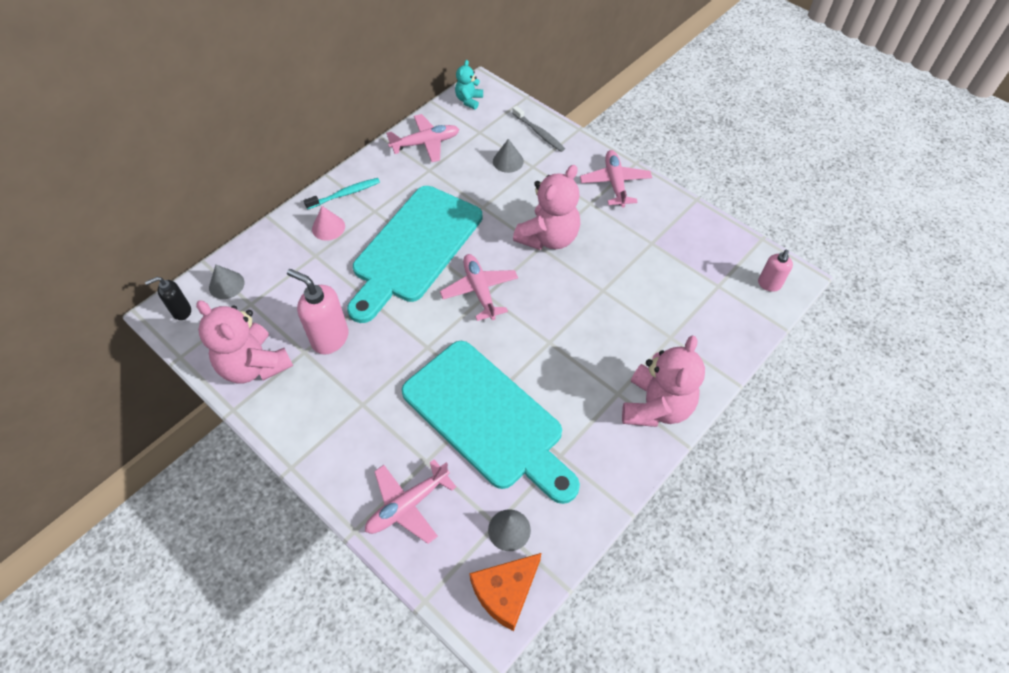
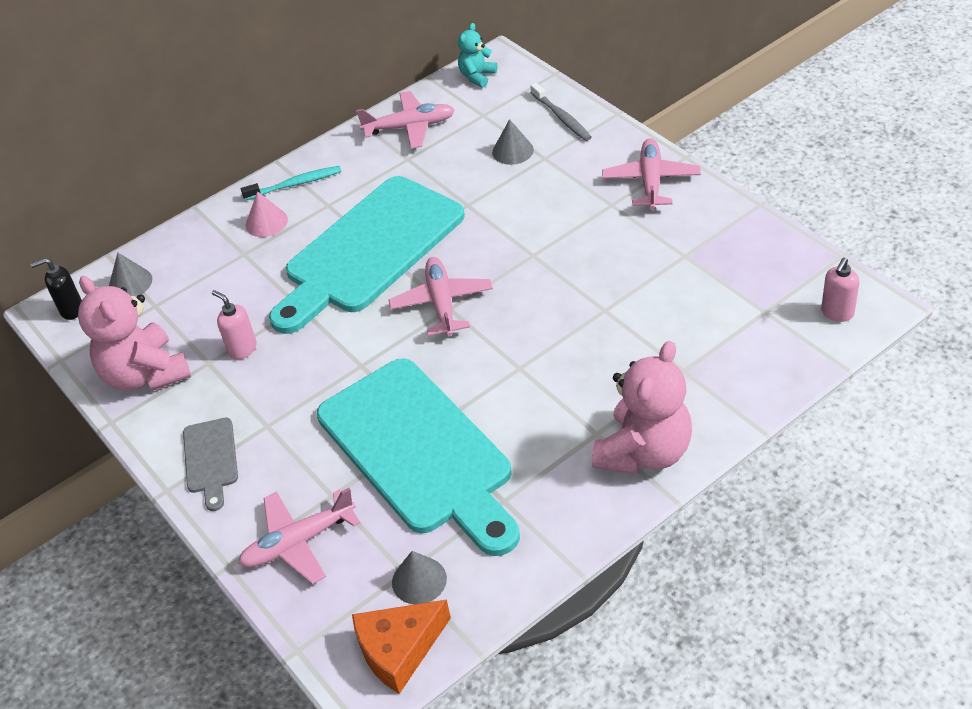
camera: 15 degrees right, 10 degrees down
pink soap dispenser [287,269,349,355] -> pink soap dispenser [212,290,257,360], size x0.59
pink teddy bear [513,165,580,250] -> none
none -> grey cutting board [183,417,238,511]

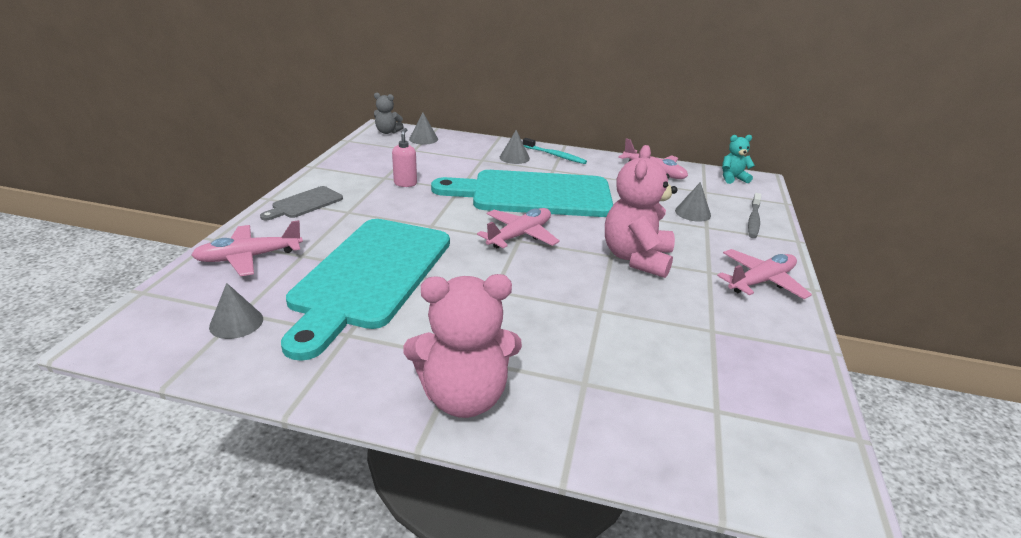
camera: 45 degrees right, 15 degrees down
black soap dispenser [31,258,82,320] -> grey teddy bear [374,93,404,134]
pink teddy bear [78,276,191,391] -> pink teddy bear moved to [605,145,678,278]
pink plane [238,488,360,584] -> pink plane turned 45 degrees counterclockwise [191,220,303,276]
pink cone [246,191,288,237] -> grey cone [500,130,530,164]
orange cheese [352,599,451,694] -> none
pink soap dispenser [821,258,859,322] -> none

